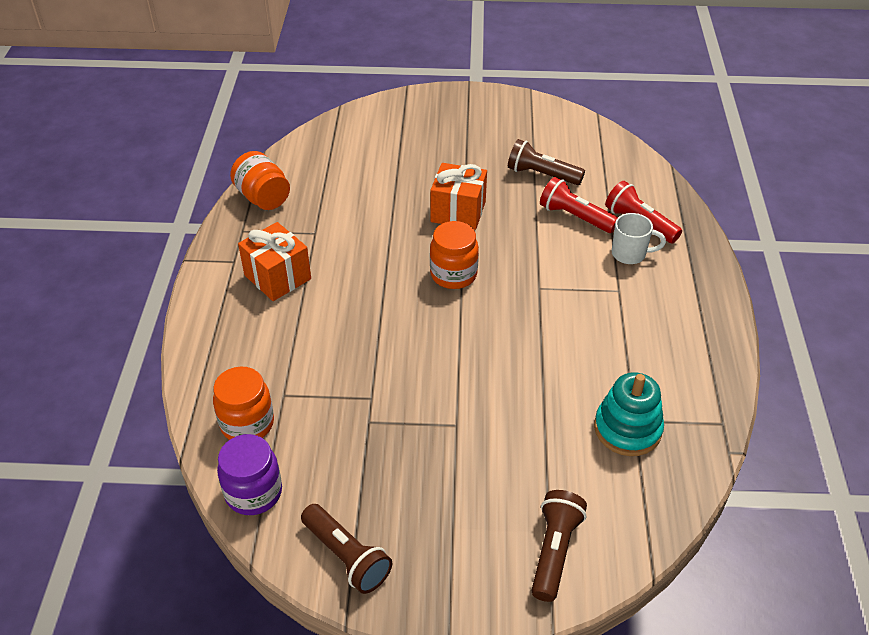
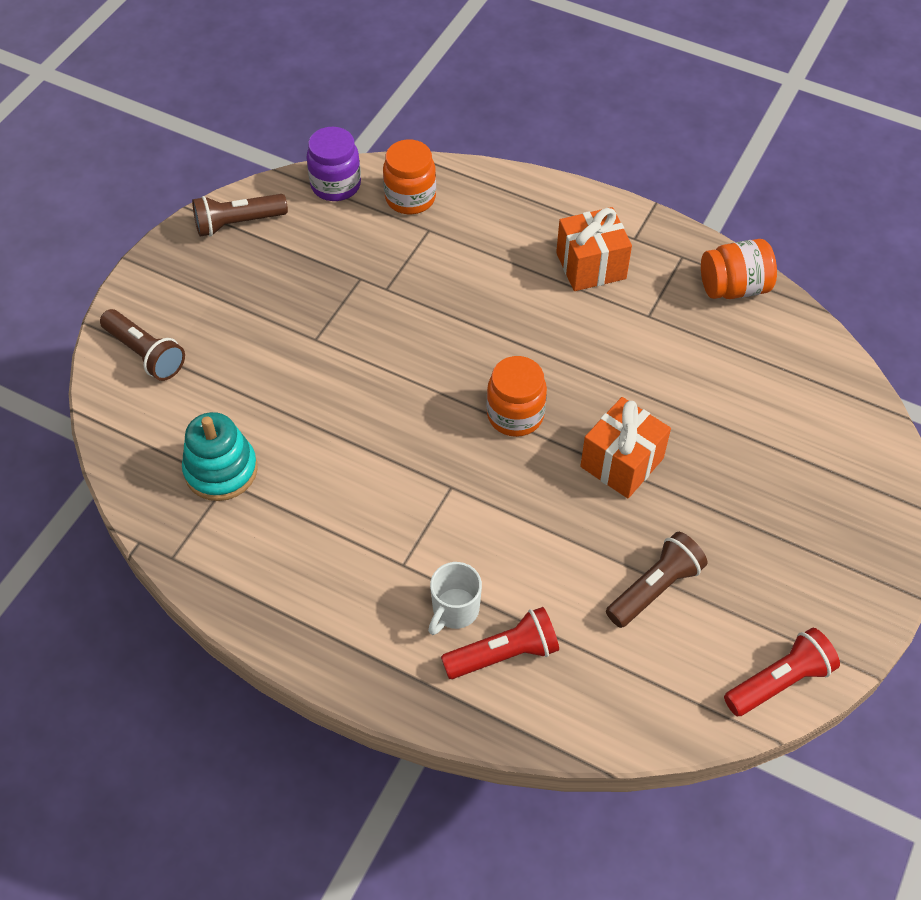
camera: 115 degrees right, 10 degrees up
red flashlight [540,177,618,233] -> red flashlight moved to [724,628,840,716]

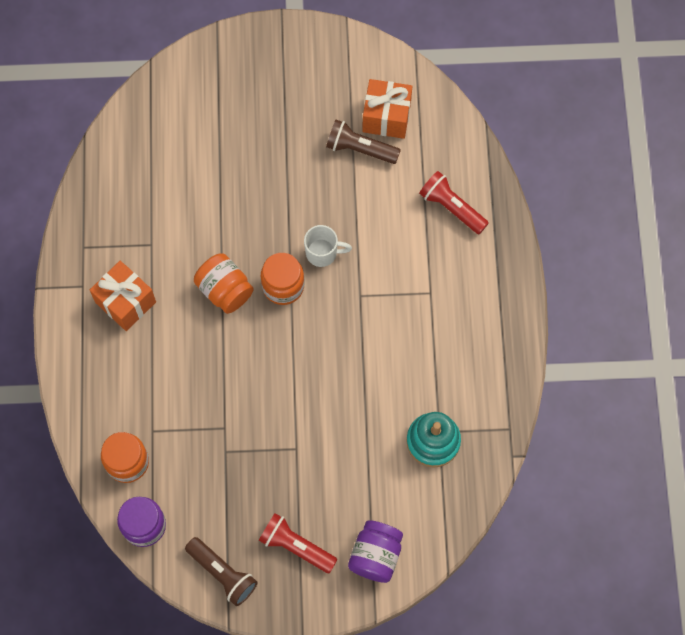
camera: 120 degrees left, 15 degrees up
brown flashlight [100,309,185,381] -> purple jar [348,520,403,583]
white mug [428,562,482,635] -> white mug moved to [304,225,352,267]
orange gift [580,397,671,498] -> orange gift moved to [362,79,412,139]
orange jar [701,239,777,299] -> orange jar moved to [194,253,254,314]
red flashlight [724,628,840,716] -> red flashlight moved to [259,513,338,573]

